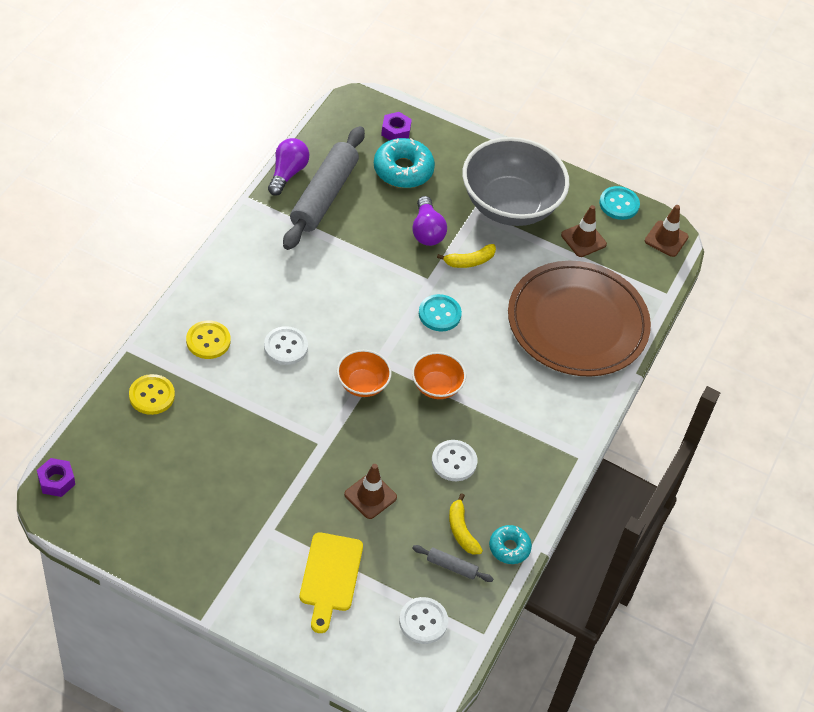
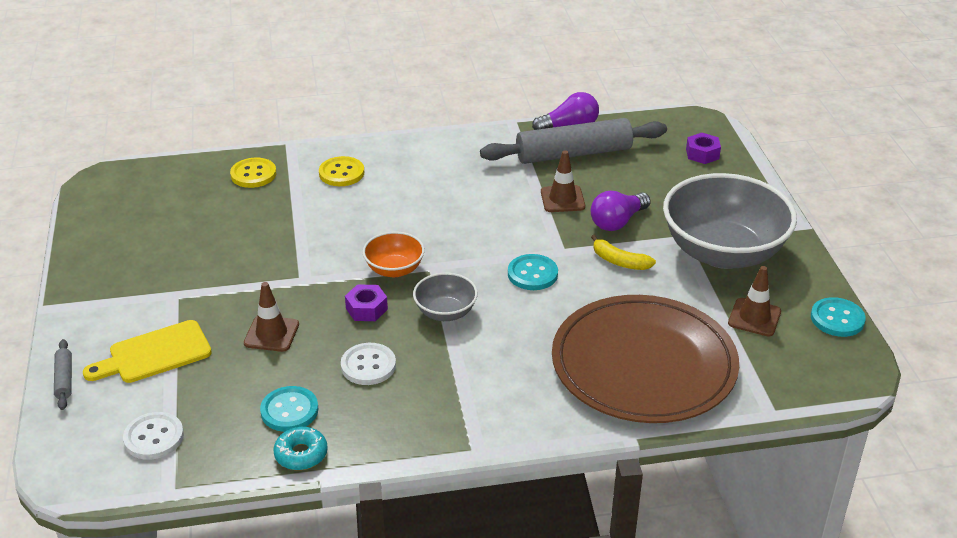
camera: 60 degrees right, 15 degrees down
purple nut [37,458,75,497] -> purple nut moved to [345,284,388,321]
white button [264,326,308,365] -> none
turquoise donut [374,138,435,188] -> none
orange bowl [412,352,466,399] -> grey bowl [413,273,478,321]
grey rolling pin [412,545,493,582] -> grey rolling pin moved to [54,339,72,410]
yellow banana [449,493,483,555] -> turquoise button [260,386,318,432]
brown traffic cone [645,205,689,257] -> brown traffic cone moved to [541,150,585,212]

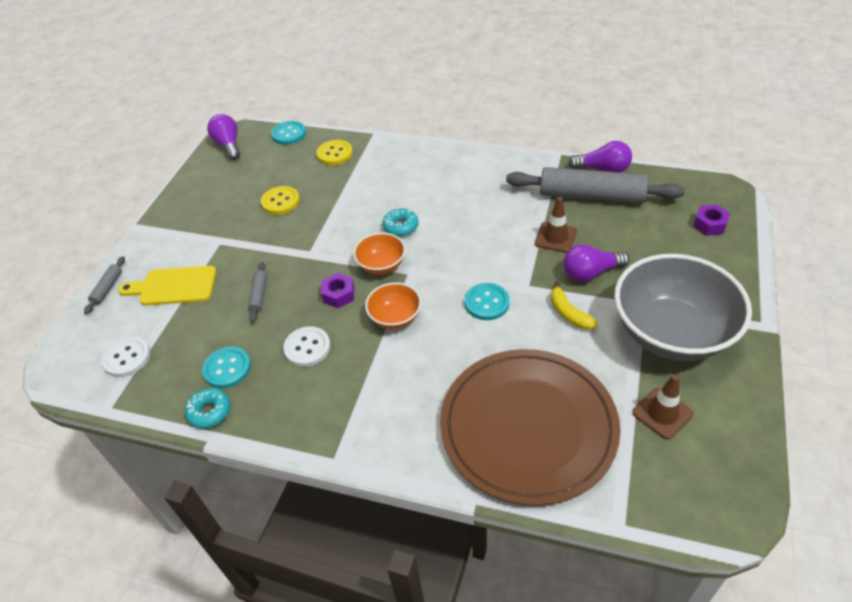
camera: 30 degrees right, 10 degrees up
brown traffic cone [244,282,299,352] -> grey rolling pin [248,262,267,322]
yellow button [319,156,364,186] -> yellow button moved to [261,186,300,215]
grey bowl [413,273,478,321] -> orange bowl [365,282,421,329]
turquoise button [811,297,866,337] -> turquoise button moved to [271,121,306,145]
none -> purple light bulb [207,114,240,160]
none -> turquoise donut [382,208,418,237]

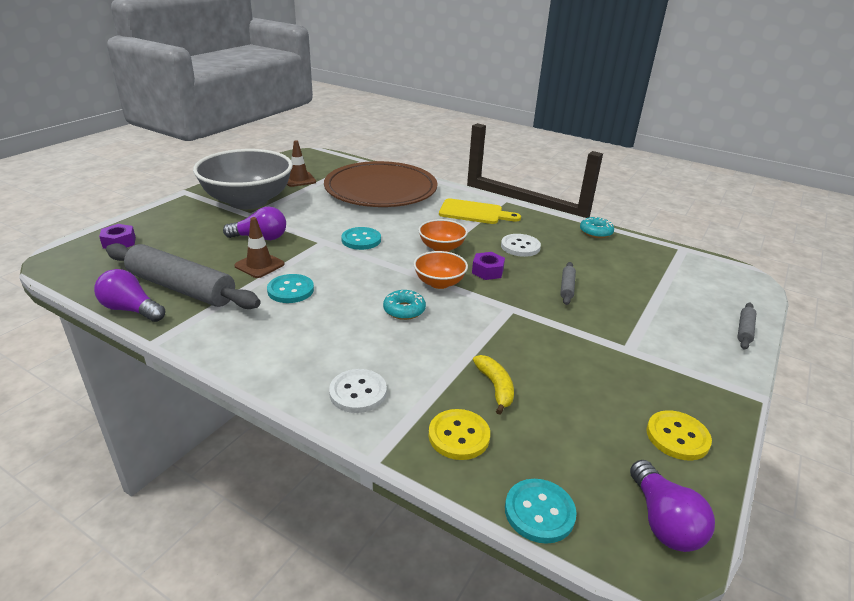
camera: 170 degrees left, 15 degrees down
white button [101,337,150,377] -> white button moved to [329,369,387,413]
yellow cutting board [118,266,217,306] -> yellow cutting board moved to [439,198,521,224]
turquoise button [202,347,251,388] -> turquoise button moved to [267,274,314,303]
yellow button [261,186,300,215] -> yellow button moved to [646,410,712,460]
yellow banana [551,281,598,329] -> yellow banana moved to [473,355,514,415]

